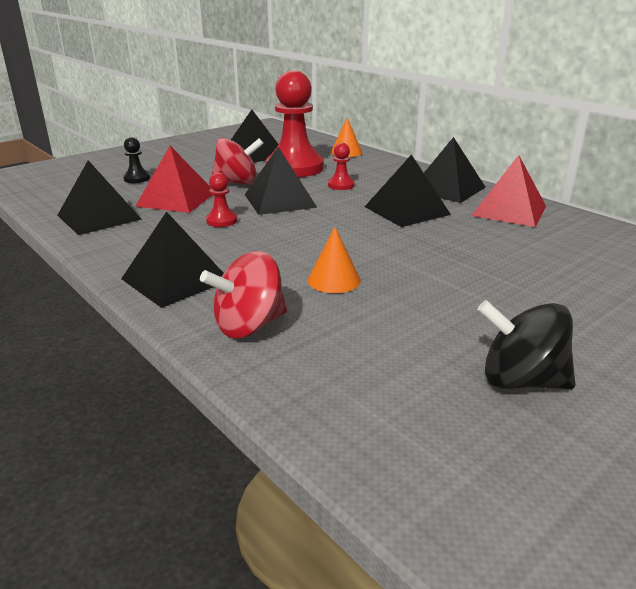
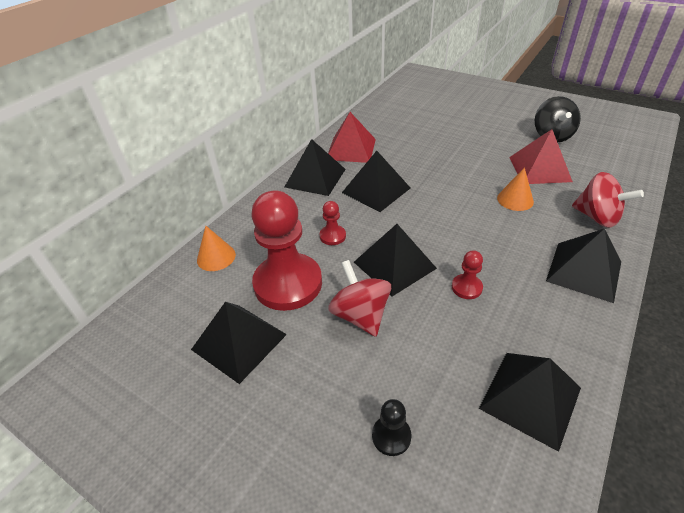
camera: 105 degrees left, 15 degrees up
red pyramid [135,146,212,213] -> red pyramid moved to [509,129,573,184]

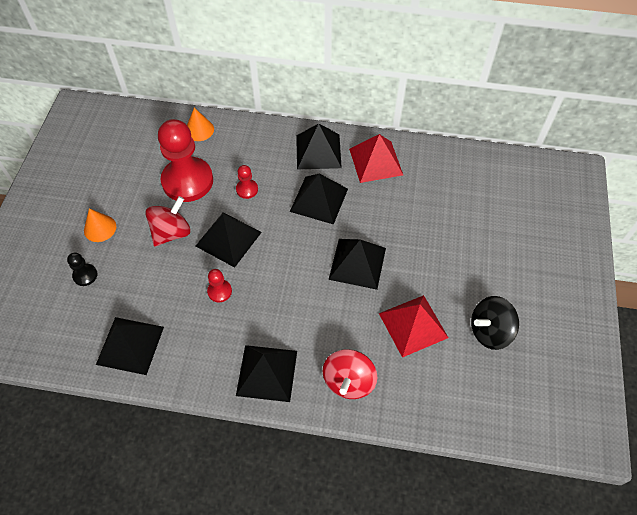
camera: 65 degrees right, 15 degrees up
black pyramid [191,302,287,384] -> black pyramid moved to [328,239,386,290]
orange cone [497,167,534,211] -> orange cone moved to [84,208,116,242]

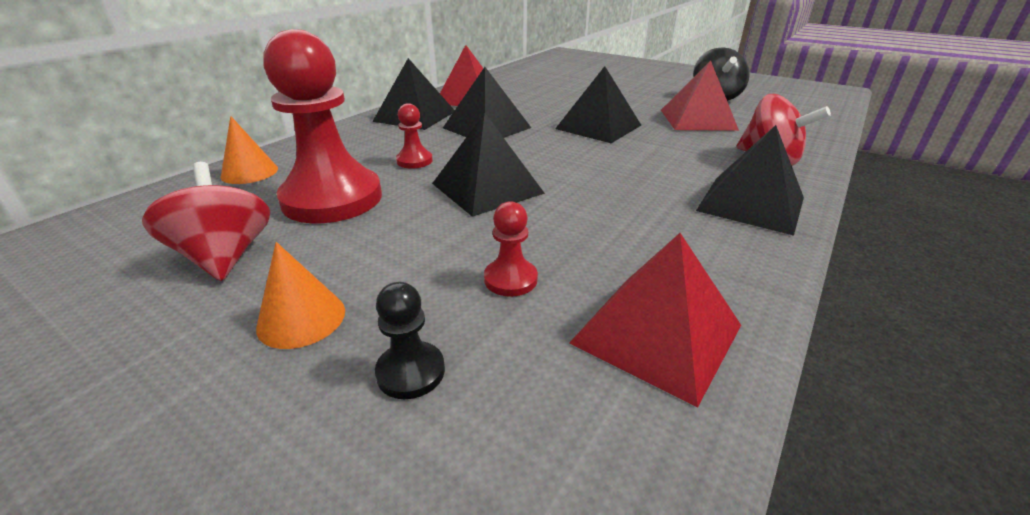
camera: 65 degrees left, 25 degrees down
black pyramid [96,317,164,375] -> red pyramid [569,233,741,407]
red spinning top [145,196,191,246] -> red spinning top moved to [142,162,270,281]
red pawn [207,269,232,302] -> red pawn moved to [484,201,538,297]

